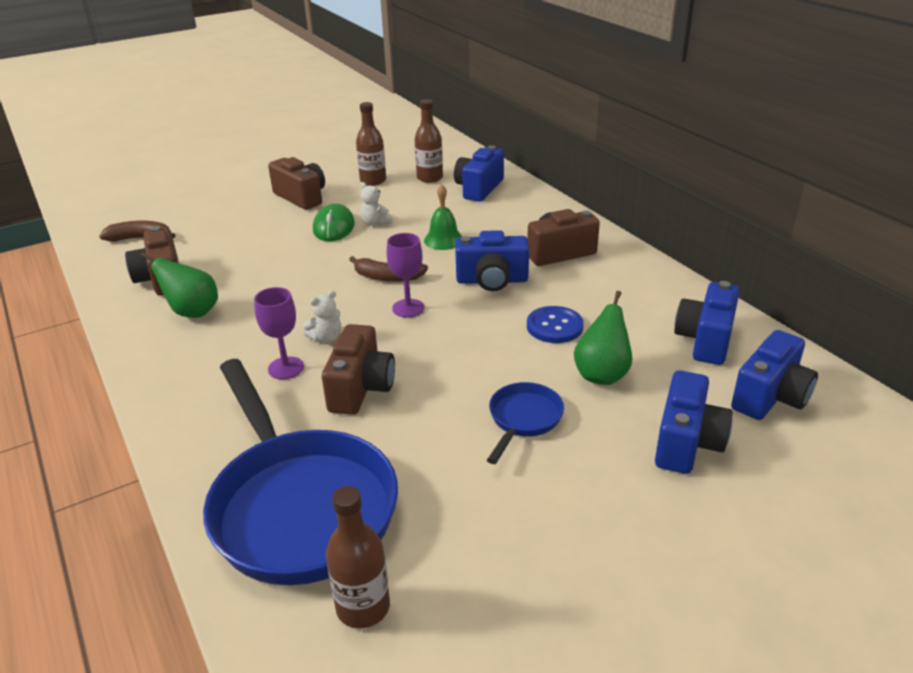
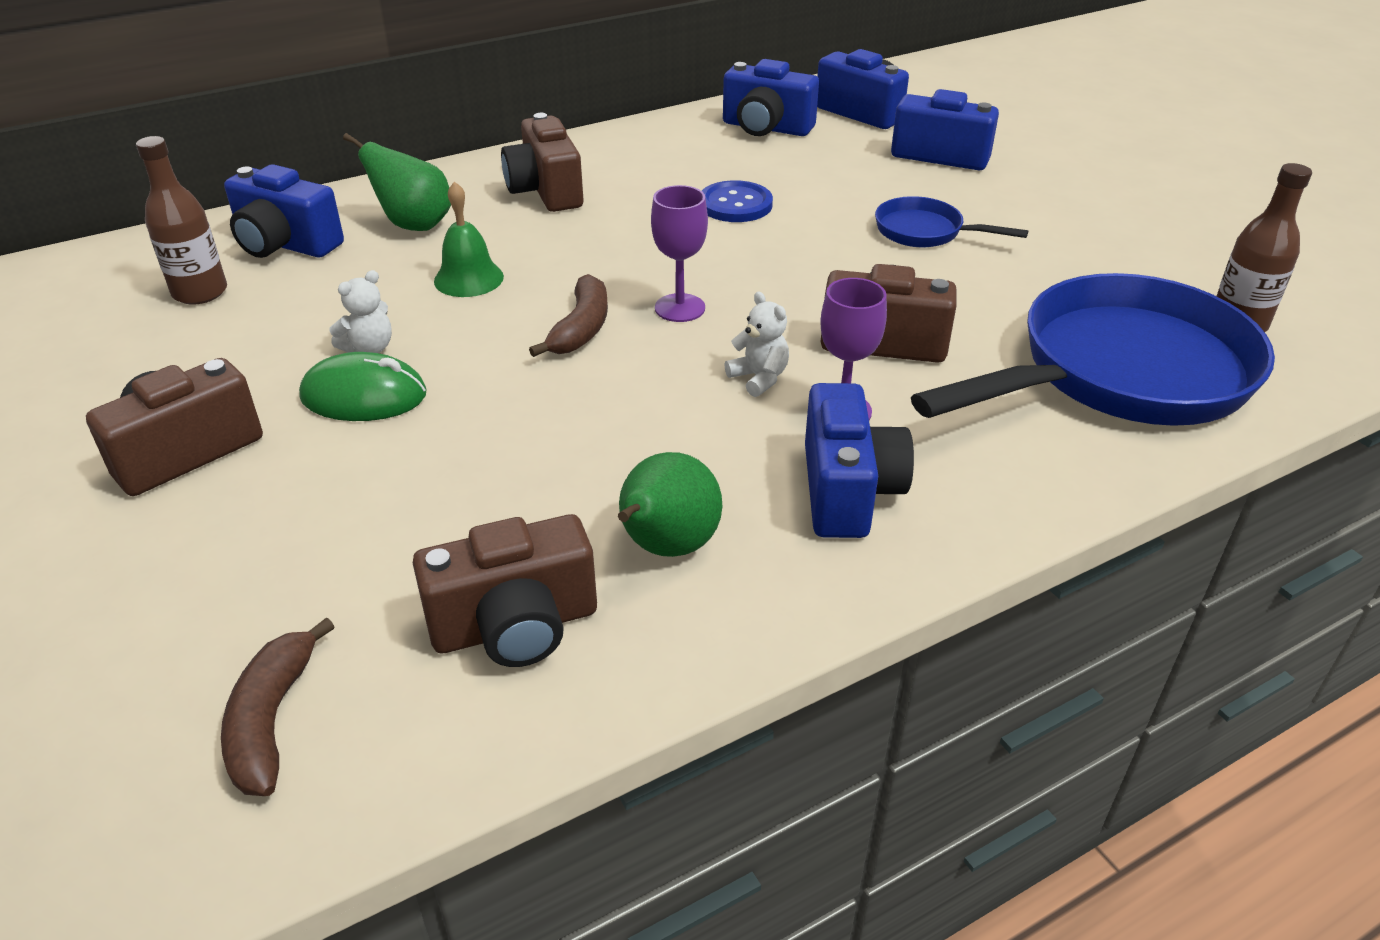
camera: 90 degrees left, 5 degrees up
brown bottle [356,102,386,186] -> none
blue camera [455,230,529,291] -> blue camera moved to [805,383,914,538]
green pear [574,291,632,385] -> green pear moved to [343,133,451,231]

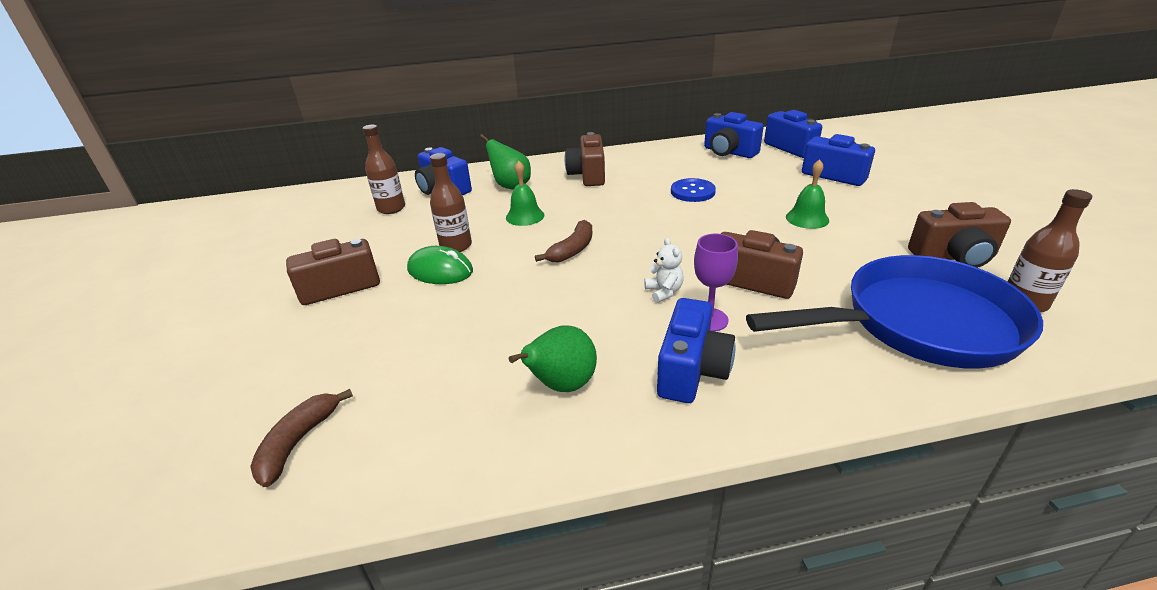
camera: 20 degrees right, 5 degrees down
white teddy bear [330,270,392,353] -> brown bottle [430,153,472,252]
brown camera [413,514,597,667] -> brown camera moved to [908,202,1011,268]
purple goblet [651,185,708,322] -> none
blue pan [875,196,1028,247] -> green bell [786,159,829,229]

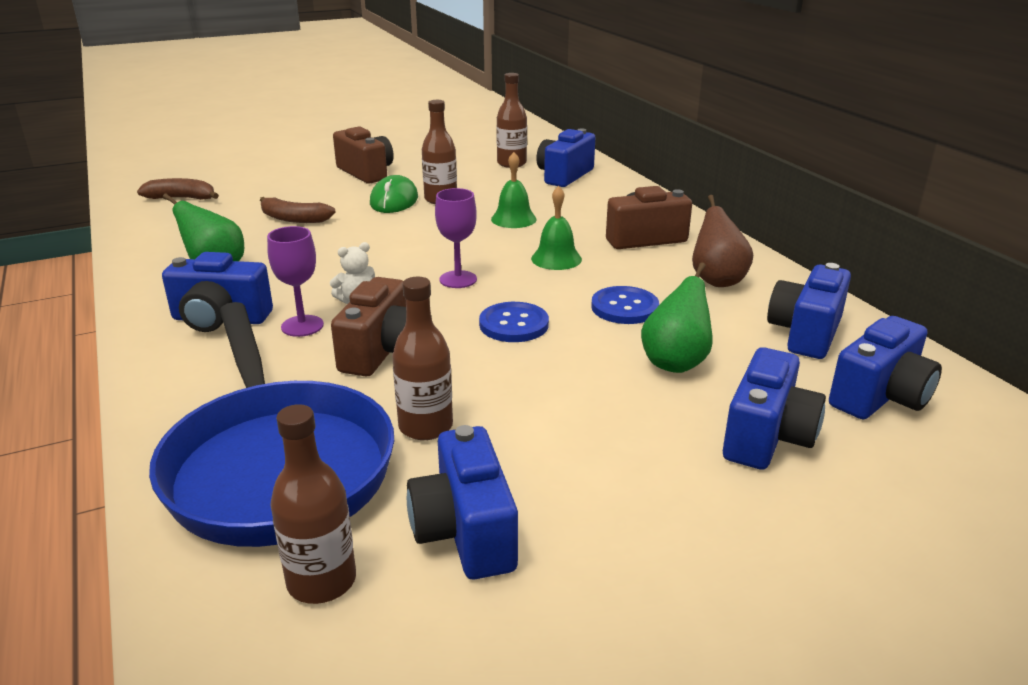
camera: 75 degrees right, 5 degrees down
green pear [480,134,531,190] -> green pear moved to [641,262,712,373]
brown banana [535,220,592,262] -> brown banana moved to [260,197,335,223]
green bell [786,159,829,229] -> green bell moved to [531,186,582,270]
brown camera [908,202,1011,268] -> blue camera [407,425,518,579]
none -> brown bottle [392,277,453,440]
none -> purple goblet [435,188,477,288]
none -> blue button [479,302,549,342]
none -> brown pear [692,195,753,287]

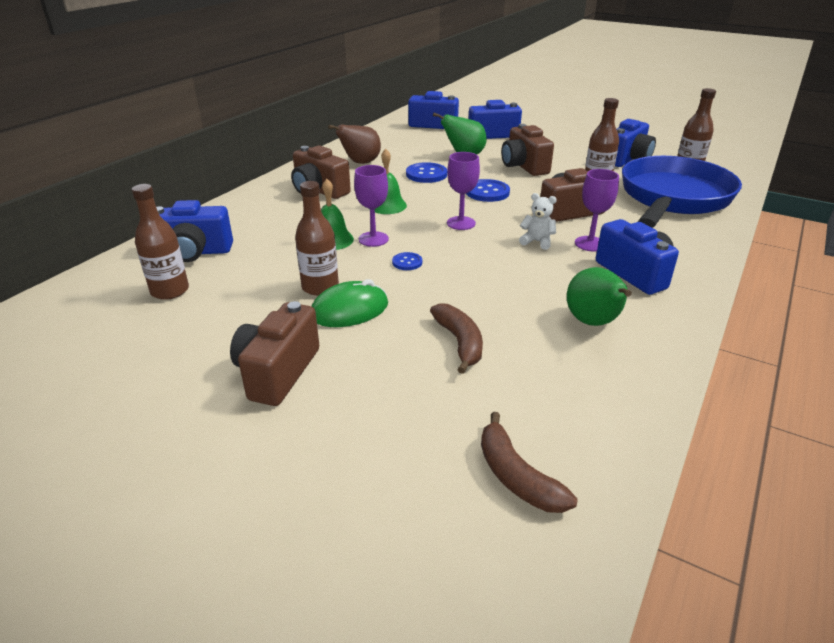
camera: 125 degrees left, 5 degrees up
blue camera [767,263,851,359] -> none
none -> purple goblet [354,165,389,247]
none -> blue button [392,252,422,270]
none -> brown camera [501,124,554,176]

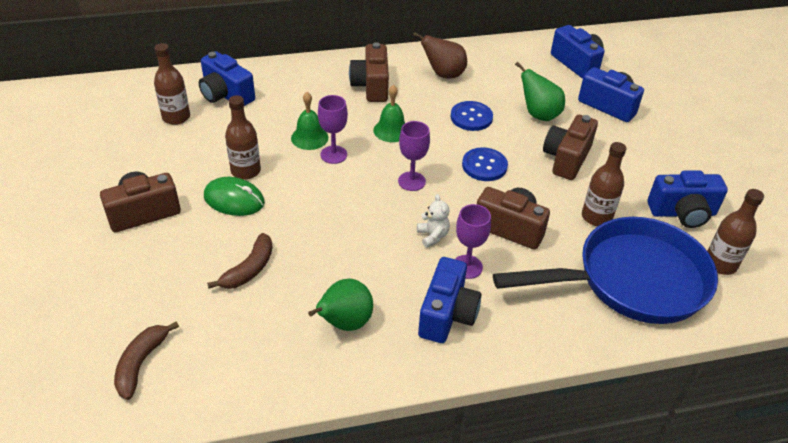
camera: 45 degrees right, 10 degrees up
blue button [392,252,422,270] -> none

